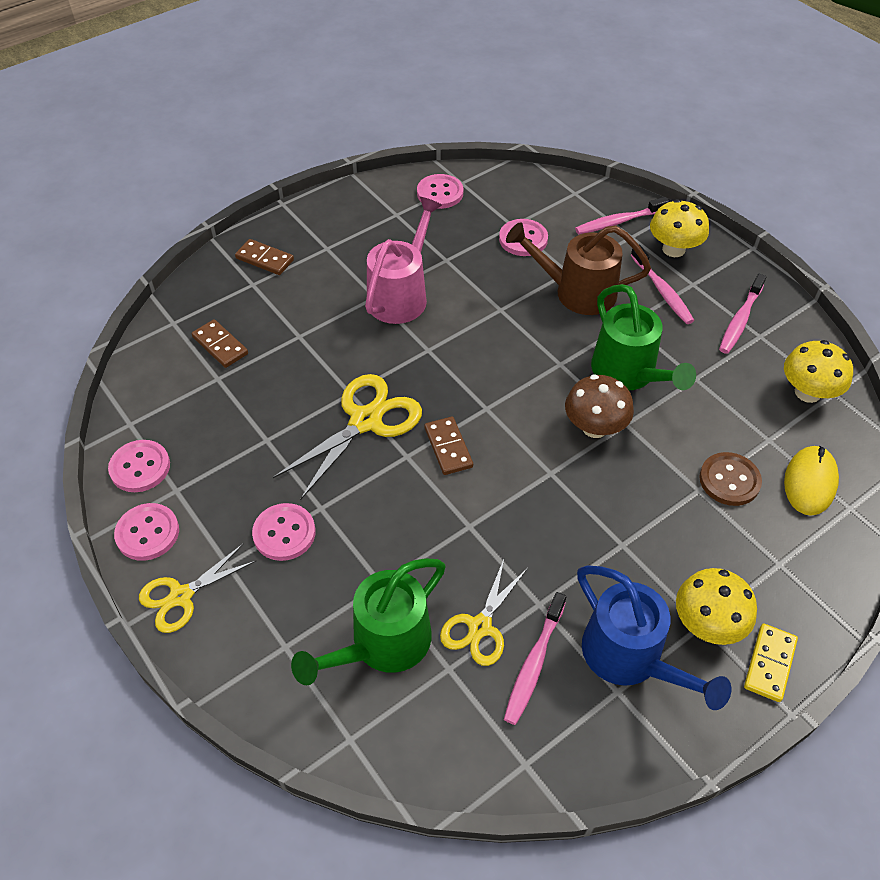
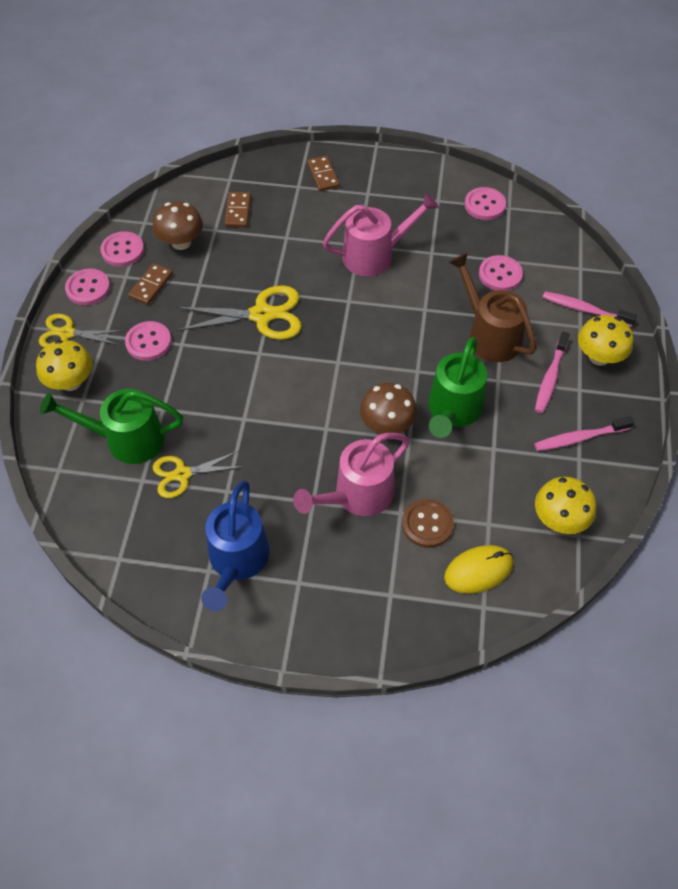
camera: 45 degrees right, 5 degrees up
brown domino [425,417,473,475] -> brown domino moved to [128,263,173,305]
pink toothbrush [504,592,566,725] -> none
yellow mushroom [676,568,757,645] -> yellow mushroom moved to [36,340,93,391]
yellow domino [744,624,798,702] -> none
none -> brown mushroom [153,202,203,250]
none -> pink watering can [293,433,410,516]

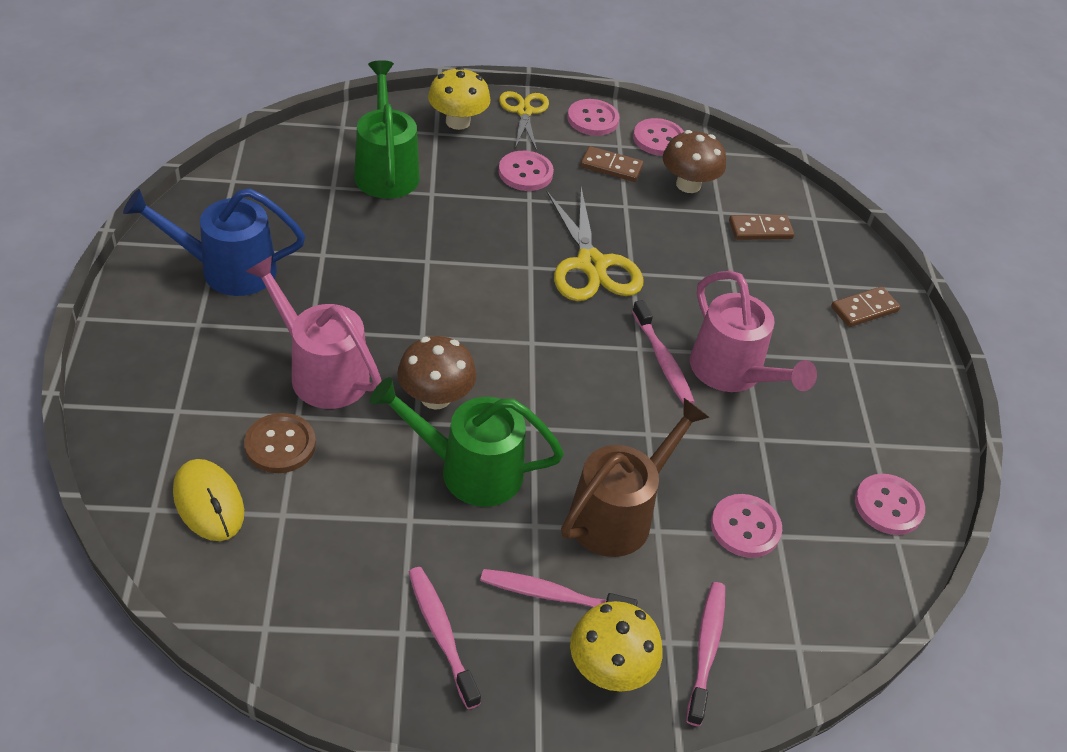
camera: 75 degrees right, 10 degrees down
yellow scissors [153,451,242,498] -> none
yellow mushroom [535,477,596,534] -> none
none -> pink toothbrush [632,300,695,404]

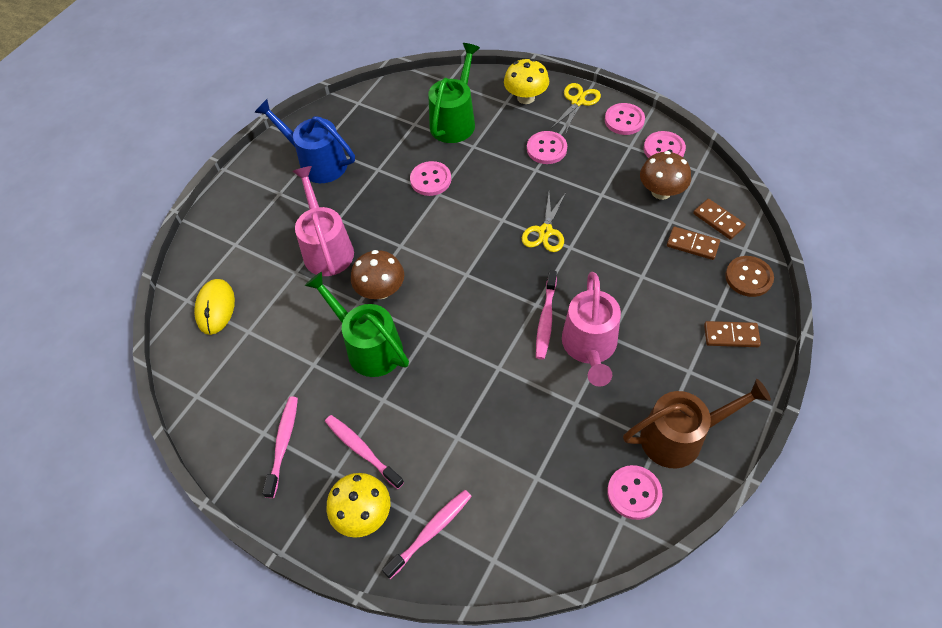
camera: 40 degrees right, 10 degrees up
brown button [244,413,316,473] -> brown button moved to [725,256,774,297]
yellow scissors [547,188,643,301] -> yellow scissors [522,194,565,252], size x0.64
brown watering can [561,398,710,557] -> brown watering can moved to [623,379,771,468]
brown domino [580,146,643,182] -> brown domino moved to [693,199,746,240]
pink button [711,494,782,558] -> pink button moved to [410,161,451,196]

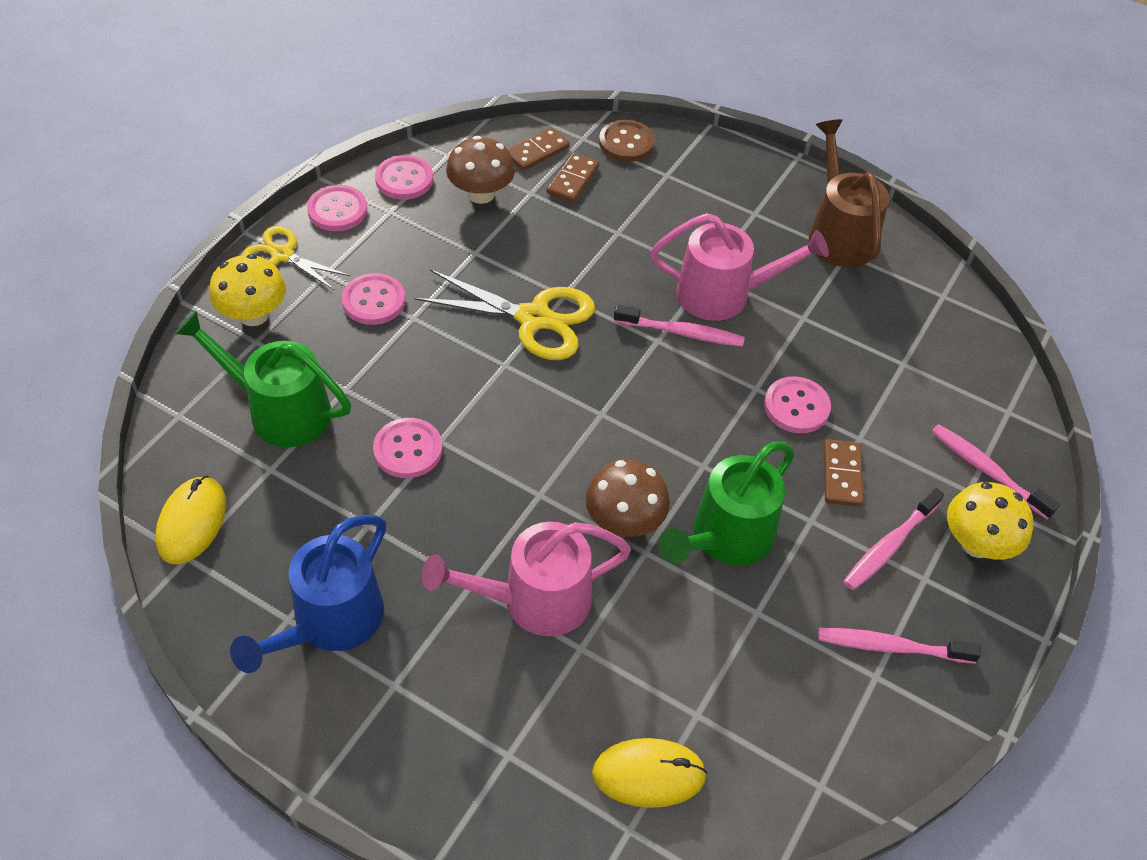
camera: 95 degrees left, 5 degrees down
yellow scissors [522,194,565,252] -> yellow scissors [414,269,595,360], size x1.57
pink button [607,465,663,520] -> pink button moved to [764,376,831,433]
brown domino [704,321,761,347] -> brown domino moved to [824,439,864,507]
none -> yellow mouse [155,476,226,564]

